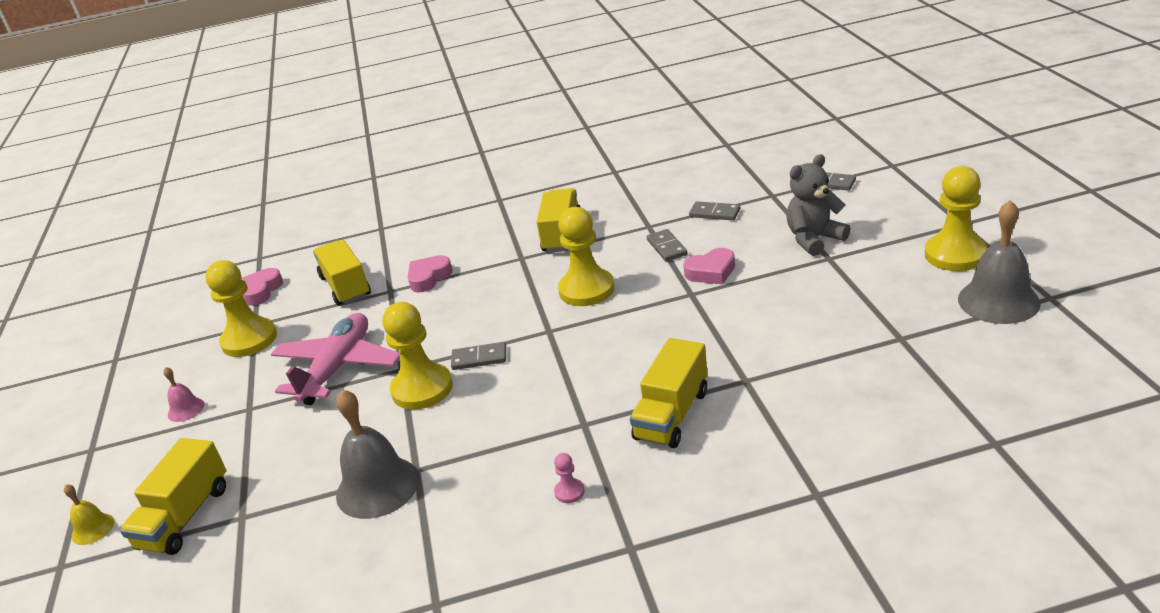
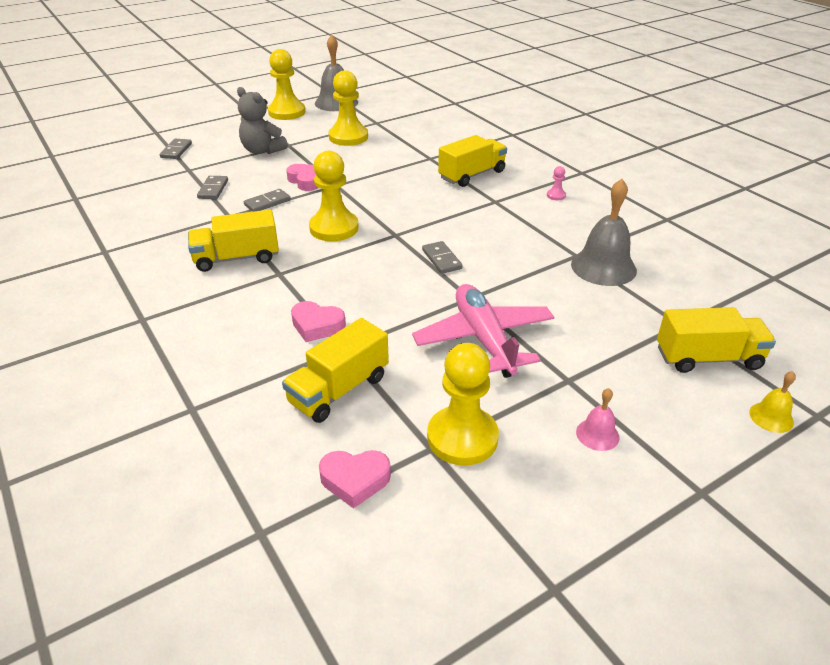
camera: 115 degrees left, 5 degrees up
pink plane [271,313,400,405] -> pink plane turned 75 degrees clockwise [412,284,554,378]
yellow pawn [382,302,453,410] -> yellow pawn moved to [328,70,368,146]
yellow truck [630,338,708,448] -> yellow truck turned 45 degrees counterclockwise [438,135,507,187]

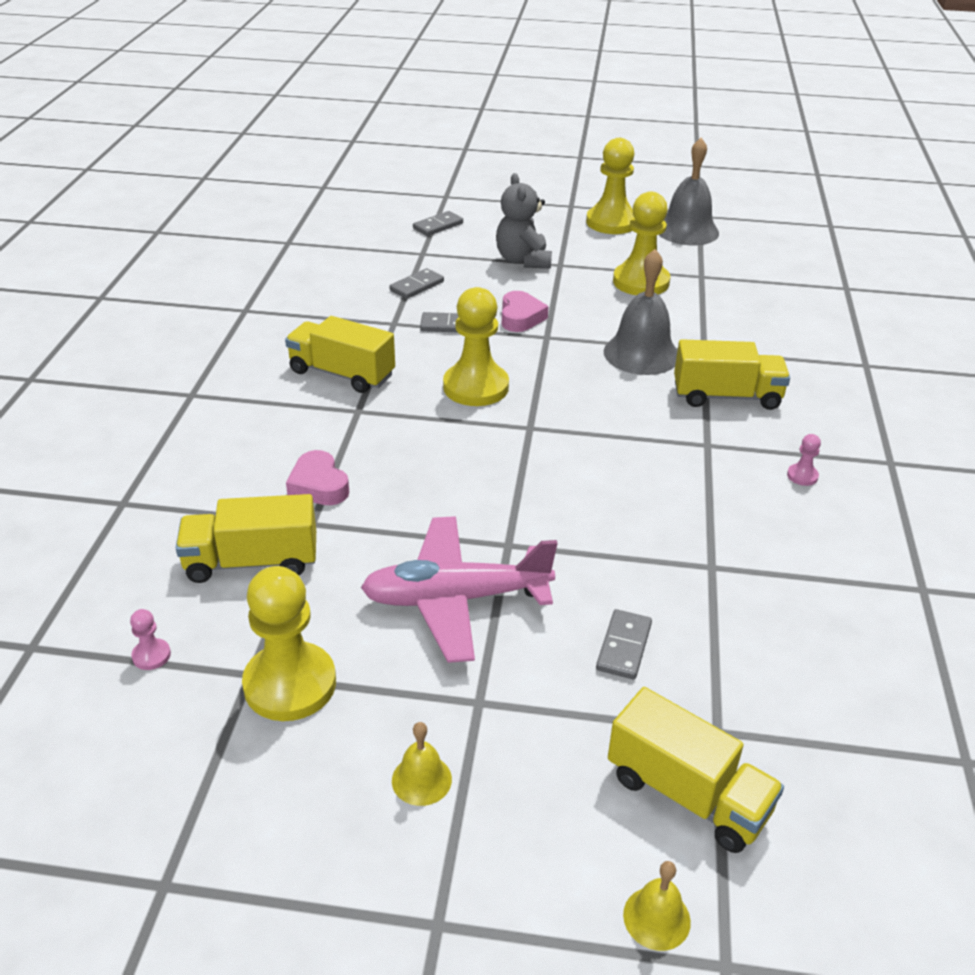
camera: 40 degrees right, 0 degrees up
pink heart [319,450,391,509] -> pink pawn [130,609,171,670]
pink plane [412,284,554,378] -> pink plane turned 120 degrees counterclockwise [361,516,558,663]
grey domino [422,241,463,274] -> grey domino moved to [596,609,652,679]
grey bell [571,179,637,286] -> grey bell moved to [604,249,677,375]
pink bell [576,388,620,451] -> yellow bell [392,722,452,806]

